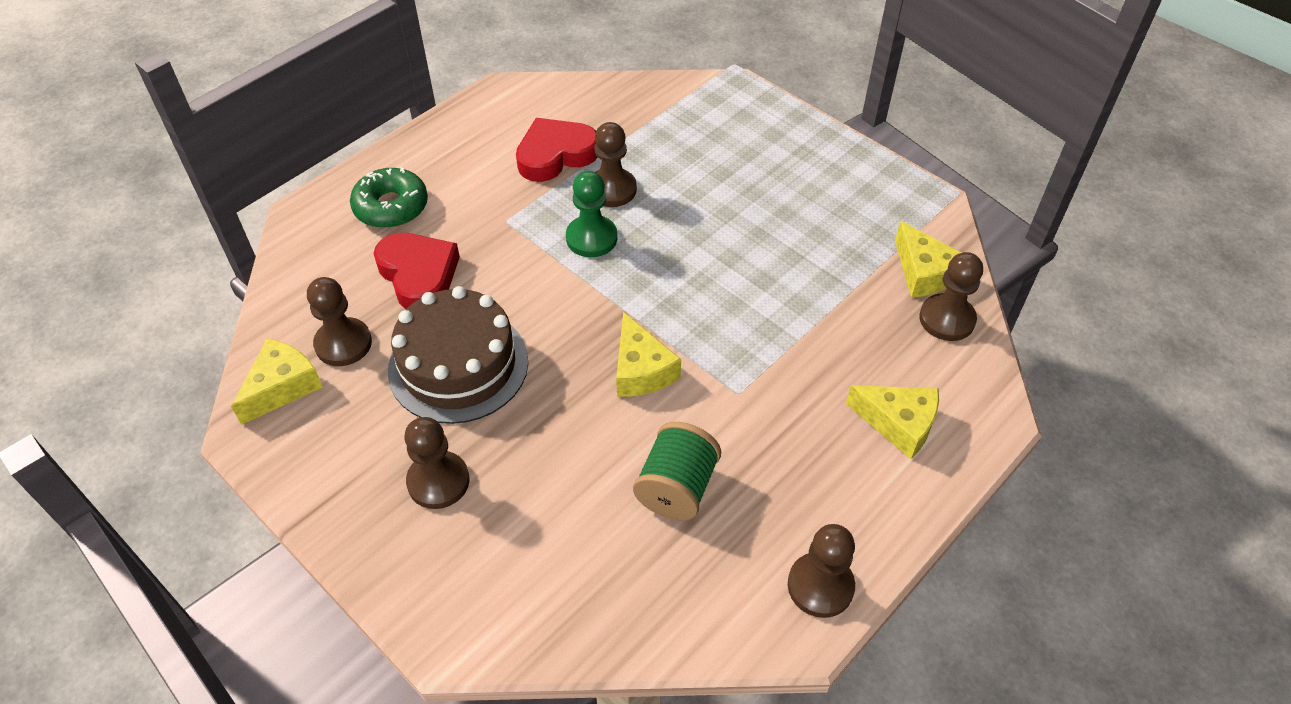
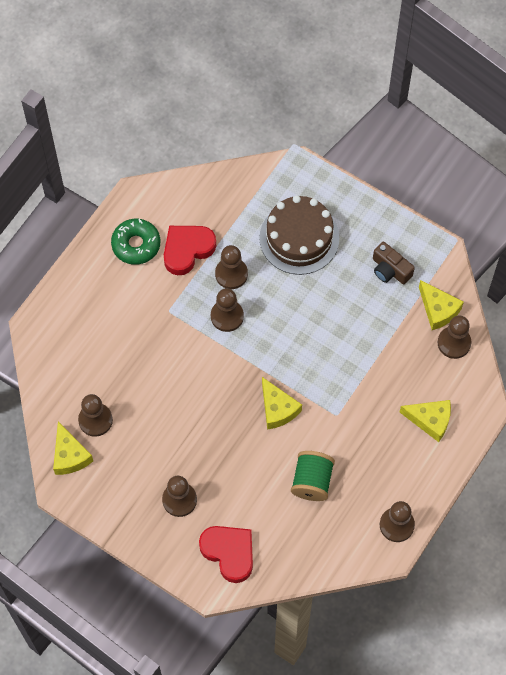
camera: 10 degrees left, 15 degrees up
yellow cheese [231,338,323,425] -> yellow cheese turned 135 degrees clockwise [53,422,93,475]
green donut [350,167,428,228] -> green donut moved to [111,219,160,265]
red heart [374,233,460,309] -> red heart moved to [199,526,253,583]
brown cake [388,286,528,424] -> brown cake moved to [259,195,339,275]
green pawn [566,171,617,257] -> brown pawn [211,288,244,332]
none -> brown camera [373,242,415,284]

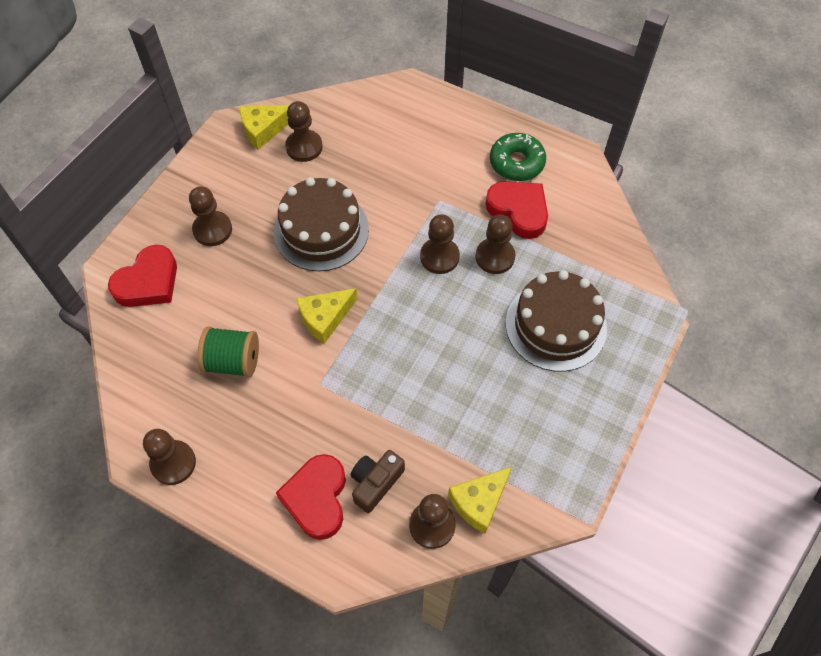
camera: 85 degrees right, 5 degrees down
brown camera [373,242,415,284] -> brown camera moved to [350,450,405,513]
yellow cheese [400,400,451,442] -> red heart [276,454,346,540]
none -> brown cake [274,177,369,271]

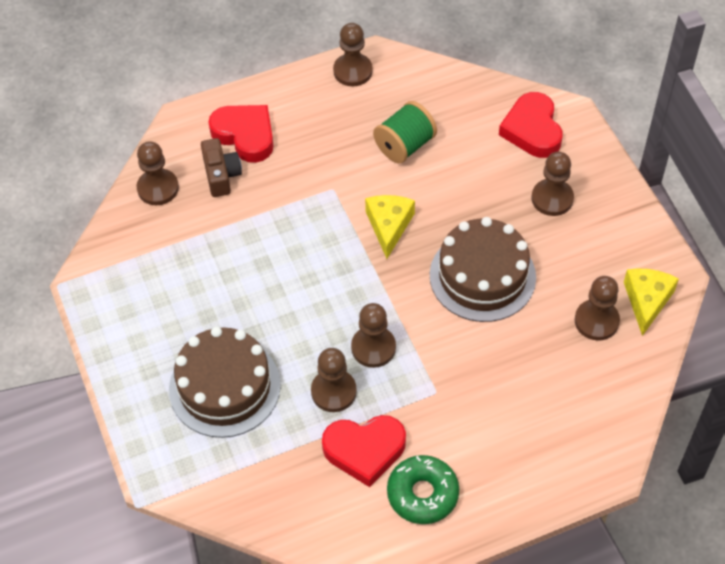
camera: 130 degrees right, 5 degrees down
yellow cheese [448,467,512,534] -> none

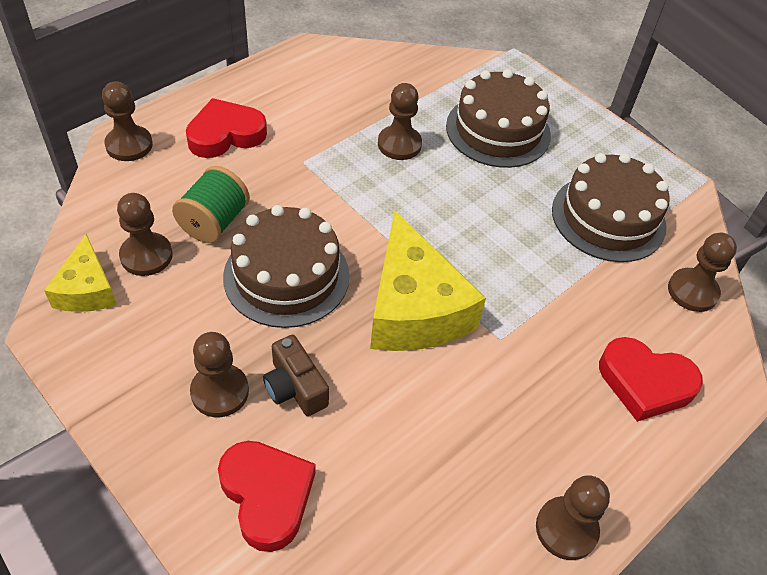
camera: 155 degrees right, 5 degrees down
brown camera [201,138,242,197] -> brown camera moved to [263,335,329,416]
red heart [322,415,406,487] -> red heart moved to [186,98,267,158]
brown pawn [351,303,396,368] -> brown pawn moved to [102,81,153,161]
yellow cheese [365,195,415,259] -> yellow cheese [370,211,486,351], size x1.80
green spool [373,101,437,163] -> green spool moved to [172,166,250,243]
green donut [387,455,459,524] -> none
none -> brown cake [552,153,670,262]

